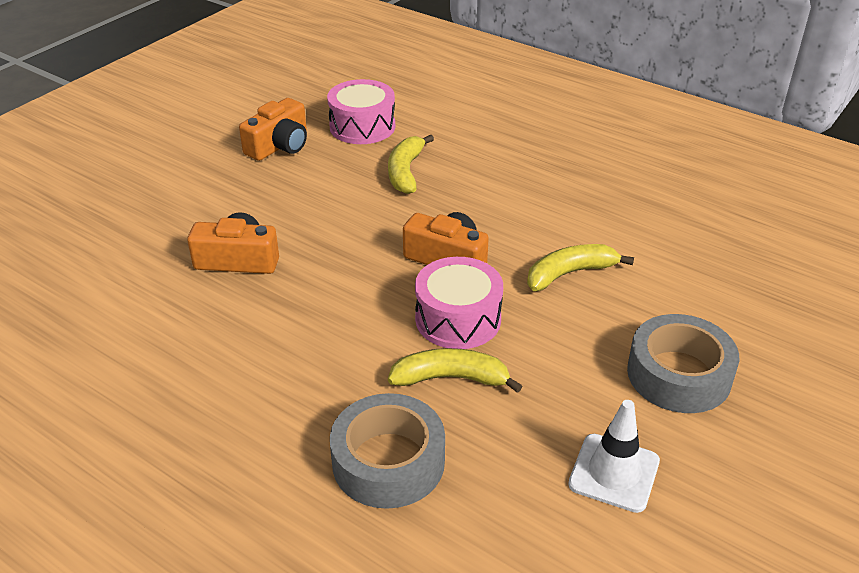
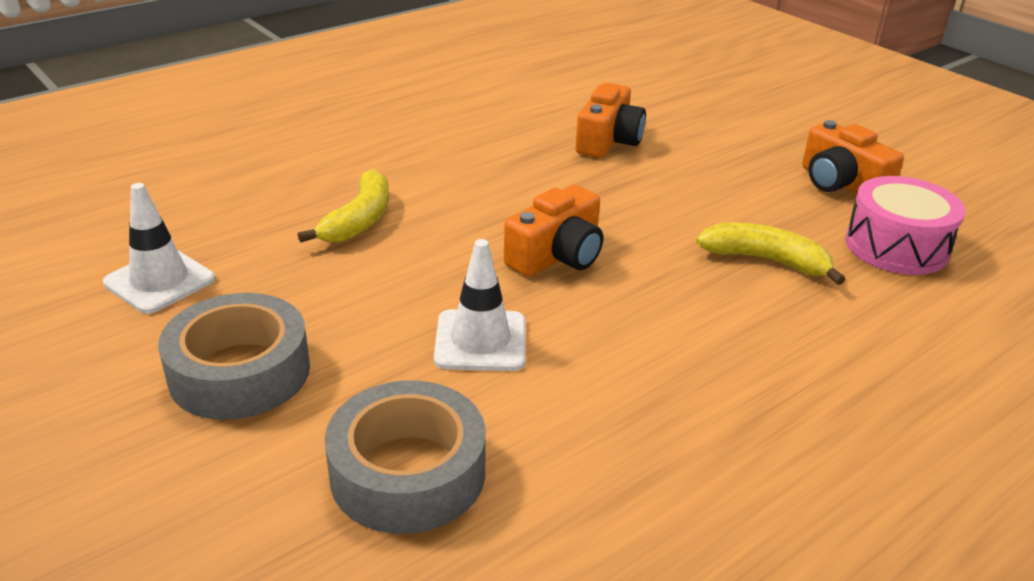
camera: 105 degrees right, 5 degrees down
grey tape [330,393,445,509] -> grey tape moved to [325,381,486,534]
pink drum [415,257,503,349] -> none
yellow banana [527,244,634,291] -> white traffic cone [434,239,526,371]

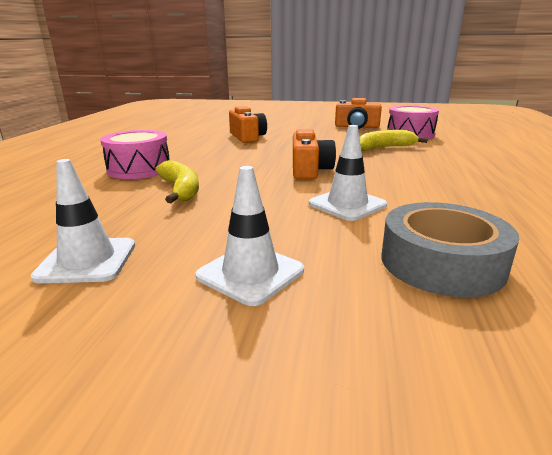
camera: 40 degrees left, 10 degrees down
grey tape [158,293,310,420] -> white traffic cone [195,166,304,306]
none -> pink drum [100,130,170,179]

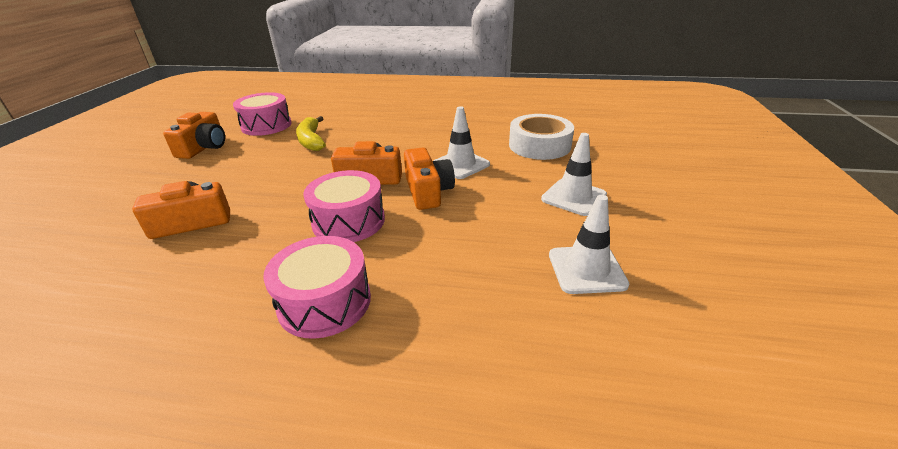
camera: 90 degrees left, 10 degrees up
yellow banana [155,160,199,203] -> none
grey tape [382,202,519,297] -> white tape [509,114,574,160]
none -> pink drum [303,170,385,242]
none -> orange camera [404,147,455,210]

